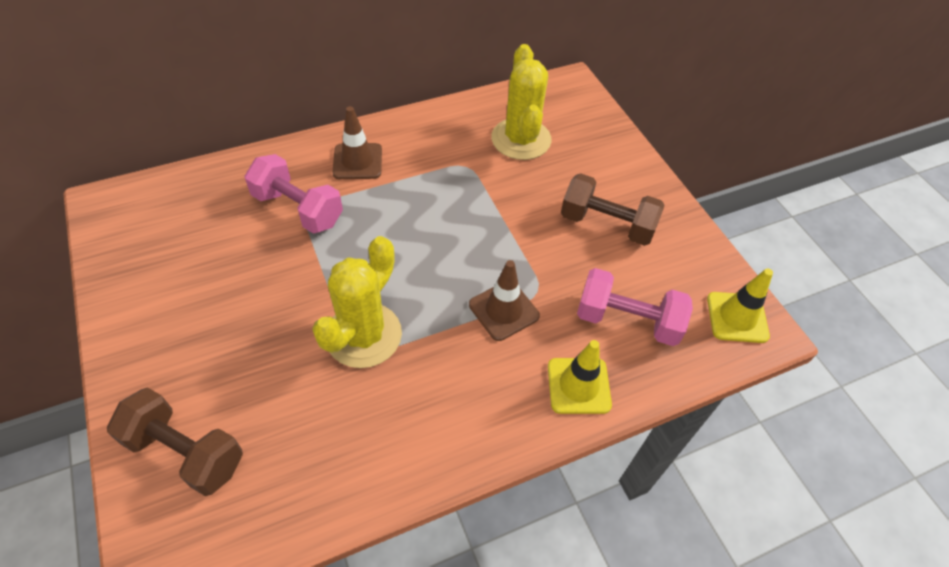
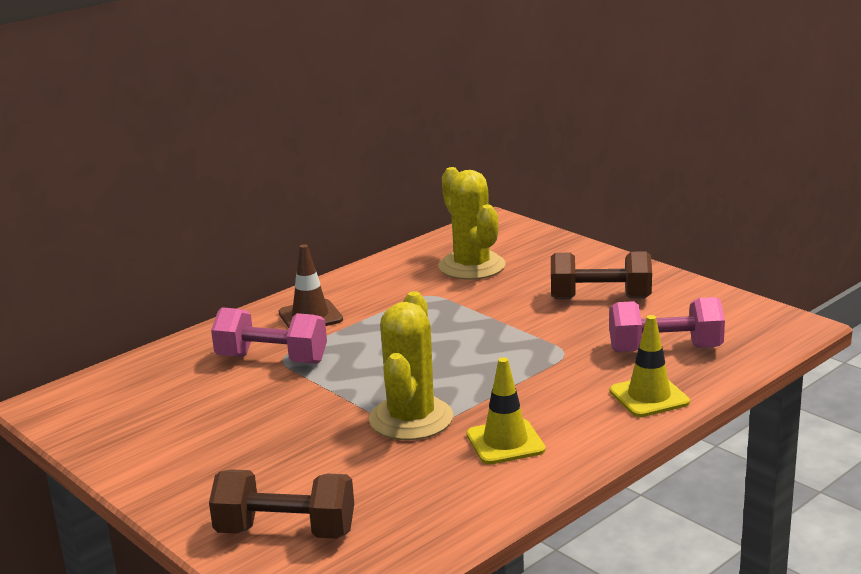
camera: 15 degrees left, 30 degrees down
brown traffic cone [469,260,540,341] -> none
yellow traffic cone [707,268,773,343] -> yellow traffic cone moved to [466,357,546,464]

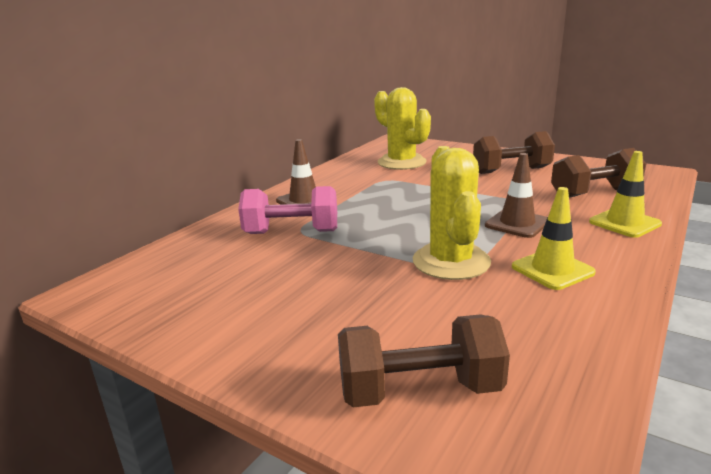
camera: 15 degrees left, 0 degrees up
pink dumbbell [609,297,725,352] -> brown dumbbell [551,148,646,197]
none -> brown traffic cone [485,153,547,238]

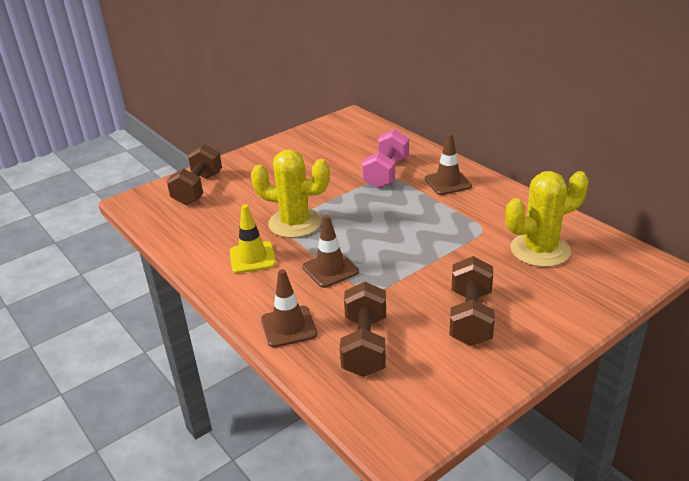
camera: 110 degrees right, 10 degrees up
yellow traffic cone [589,151,662,238] -> brown traffic cone [261,269,317,348]

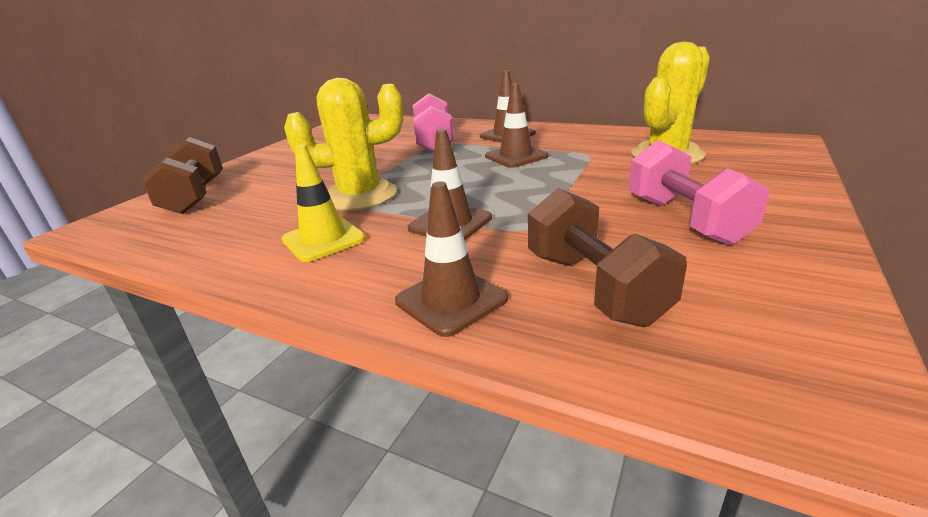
camera: 25 degrees left, 5 degrees down
brown dumbbell [449,256,495,346] -> pink dumbbell [628,140,769,245]
none -> brown traffic cone [485,83,549,168]

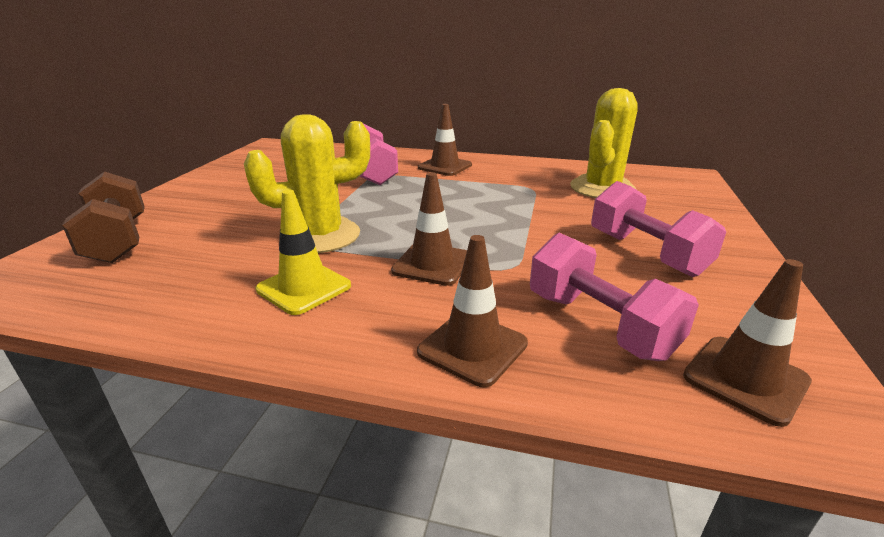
camera: 15 degrees left, 0 degrees up
brown traffic cone [485,83,549,168] -> brown traffic cone moved to [683,259,812,427]
brown dumbbell [528,188,687,327] -> pink dumbbell [530,233,699,361]

